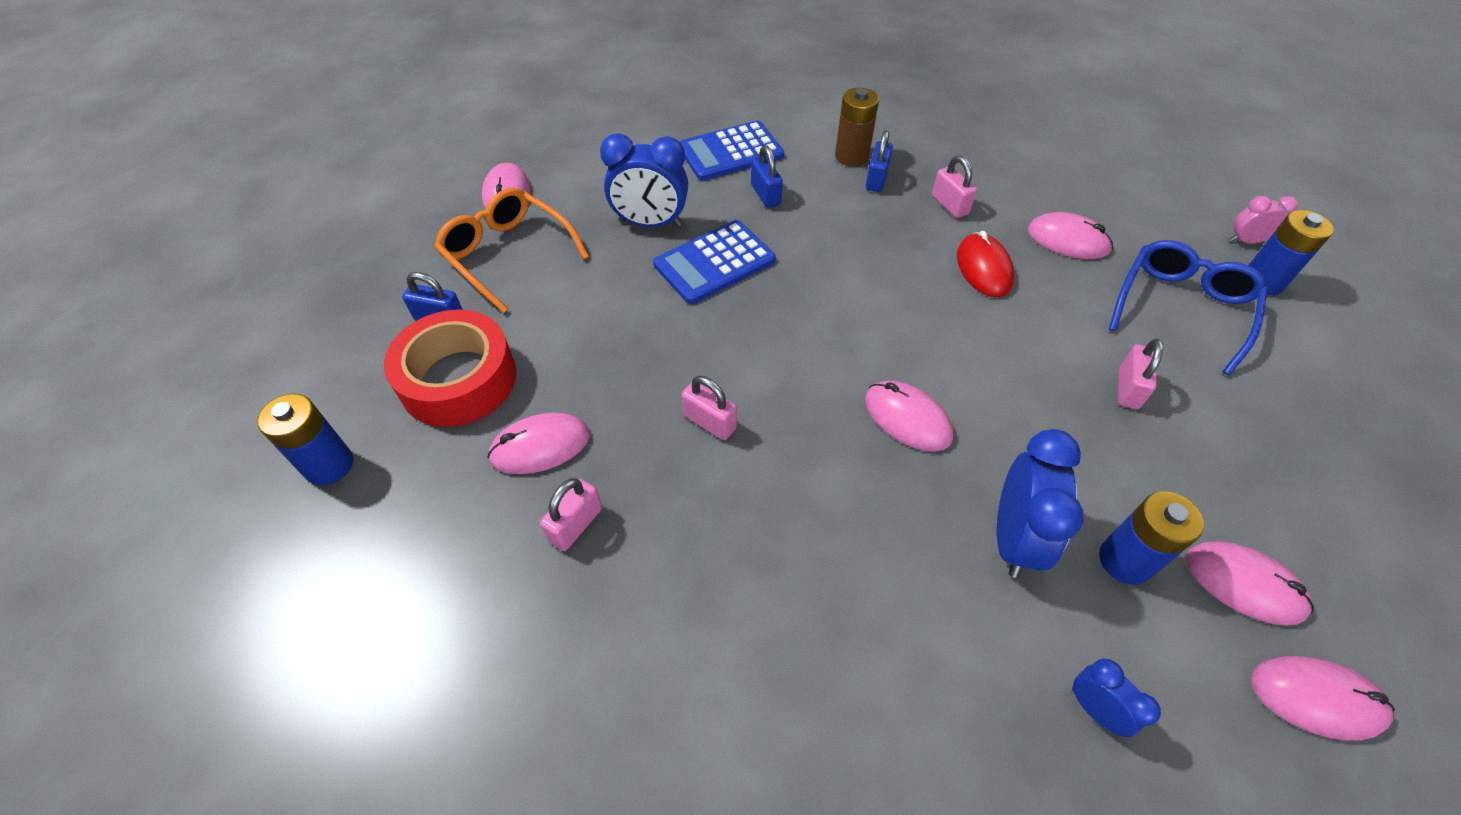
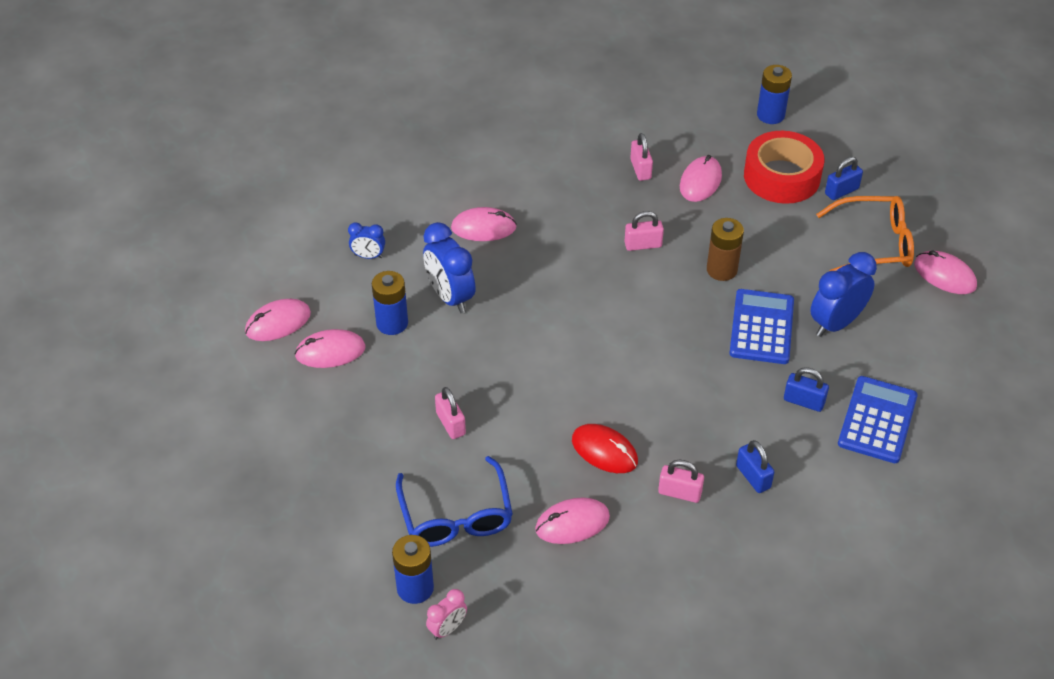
camera: 135 degrees right, 5 degrees down
brown battery [835,88,879,166] -> brown battery moved to [707,218,744,281]
pink mouse [865,381,953,451] -> pink mouse moved to [451,207,517,241]

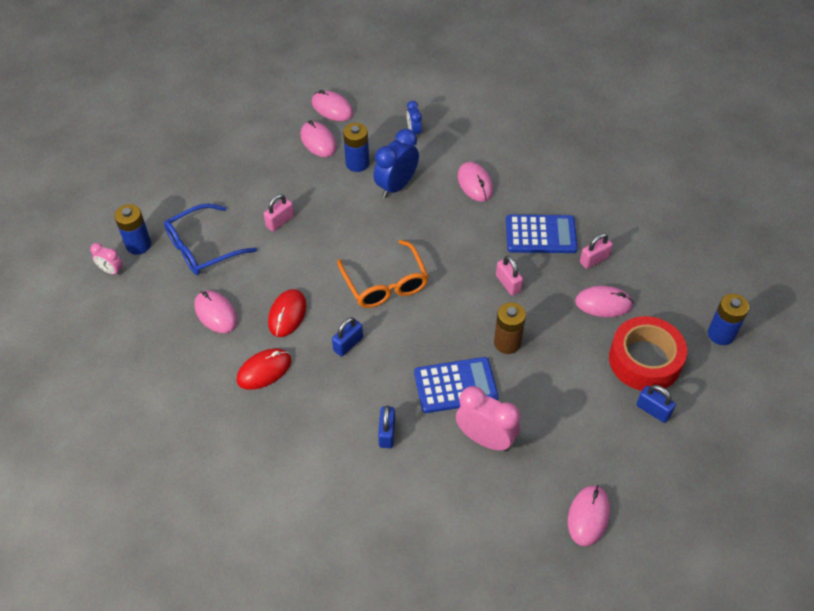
camera: 70 degrees right, 5 degrees up
pink padlock [658,460,704,503] -> red mouse [237,348,291,390]
blue padlock [736,440,774,493] -> blue padlock moved to [332,317,363,357]
blue clock [810,252,877,337] -> pink clock [456,386,520,451]
orange glasses [816,196,914,271] -> orange glasses moved to [337,240,429,308]
blue calculator [838,376,918,463] -> blue calculator moved to [506,215,578,253]

